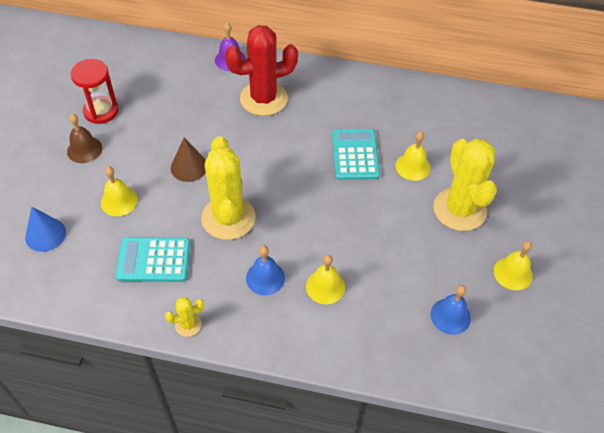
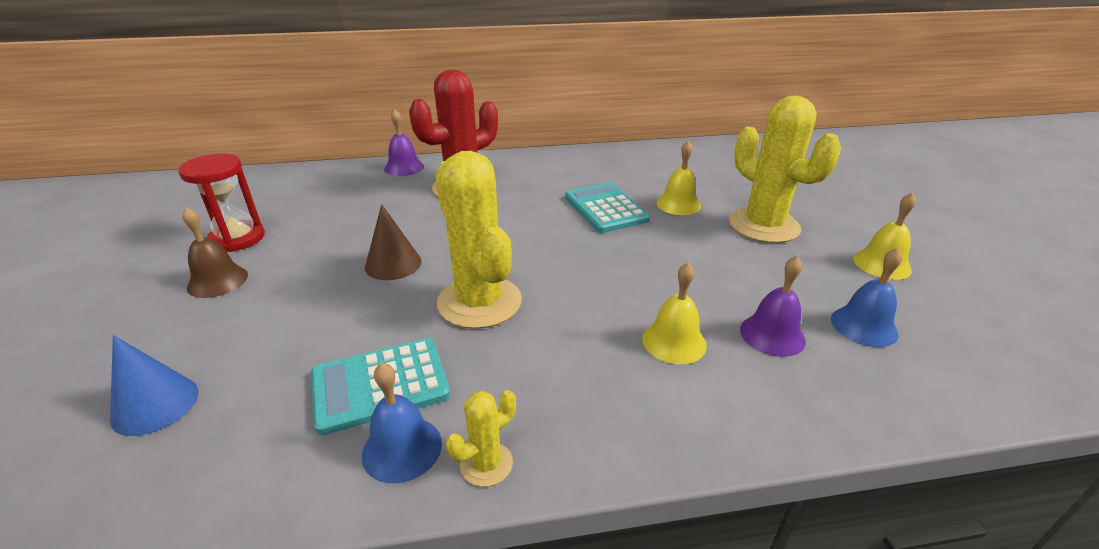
camera: 20 degrees left, 20 degrees down
yellow bell [101,166,138,216] -> none
blue bell [246,246,285,295] -> blue bell moved to [362,362,442,483]
none -> purple bell [740,256,806,357]

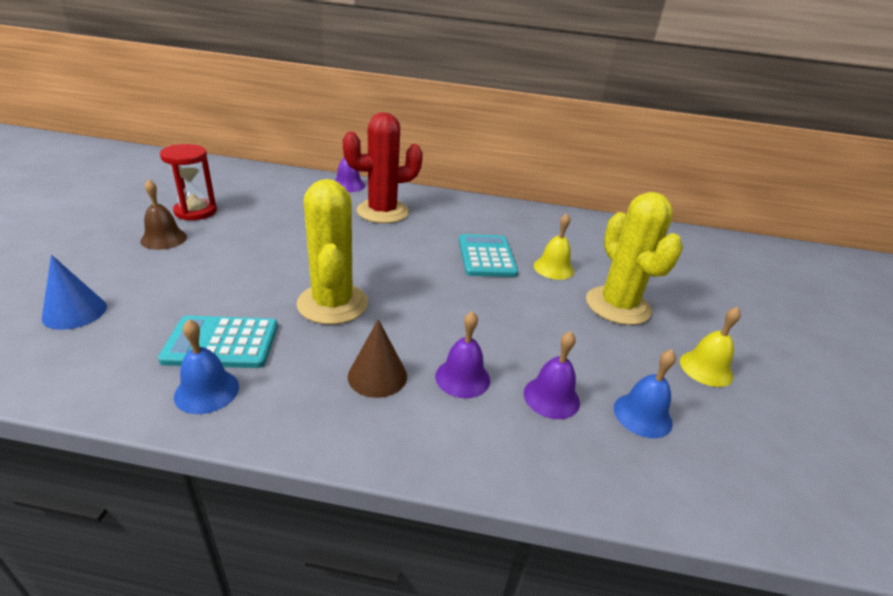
camera: 15 degrees right, 0 degrees up
brown cone [365,204,422,280] -> brown cone moved to [348,319,407,398]
yellow cactus [446,390,516,487] -> none
yellow bell [642,262,707,364] -> purple bell [435,311,490,398]

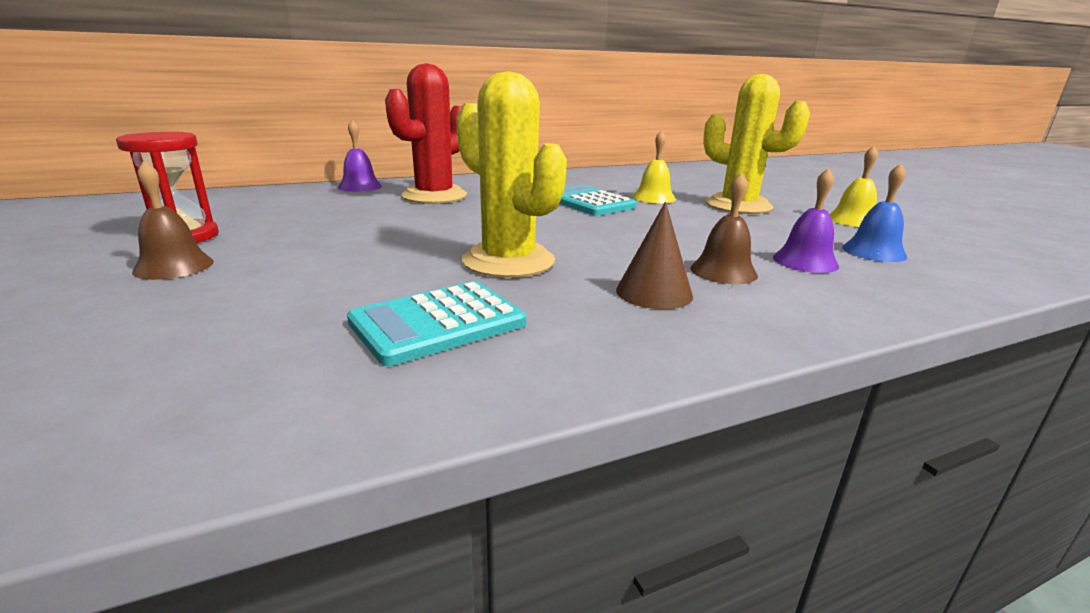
camera: 30 degrees left, 10 degrees down
blue cone [42,255,107,330] -> none
blue bell [174,319,239,414] -> none
purple bell [435,311,490,398] -> brown bell [690,172,758,284]

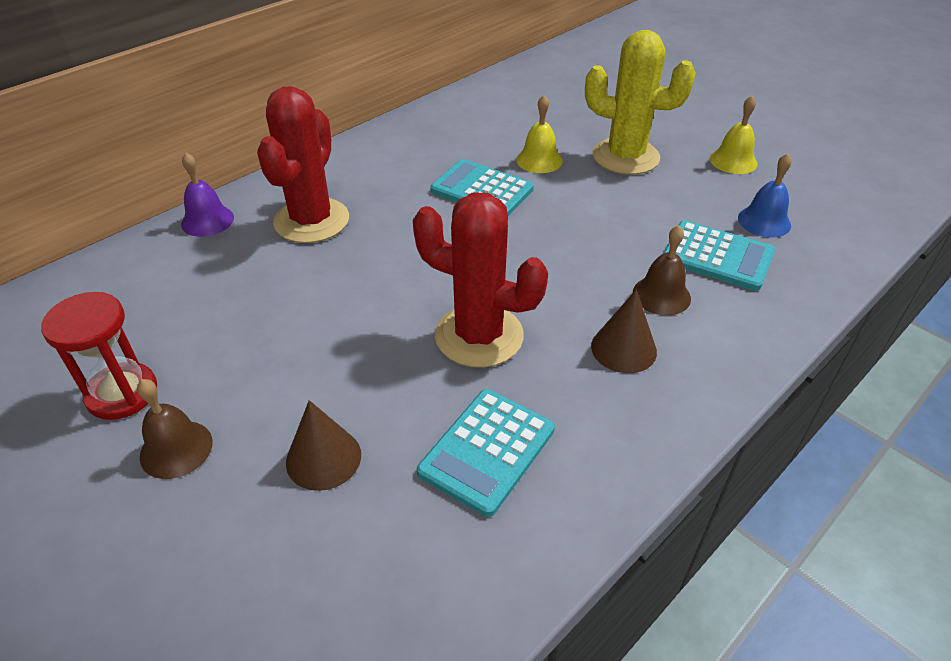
camera: 20 degrees left, 20 degrees up
yellow cactus [456,71,567,278] -> red cactus [413,192,548,368]
purple bell [773,168,839,273] -> turquoise calculator [663,220,775,291]
none -> brown cone [286,400,361,491]

